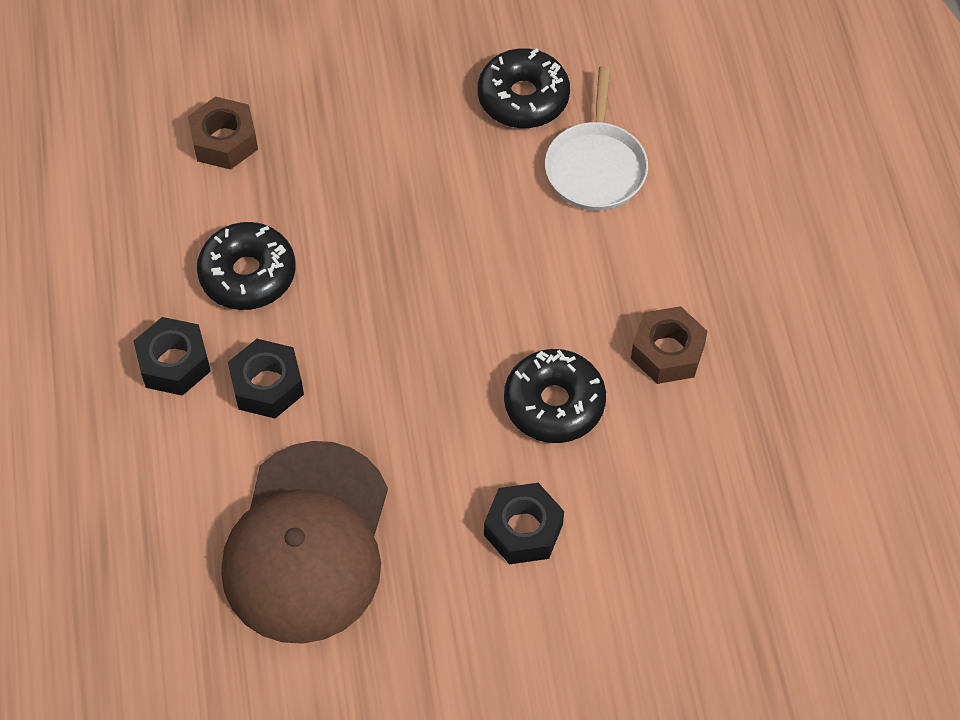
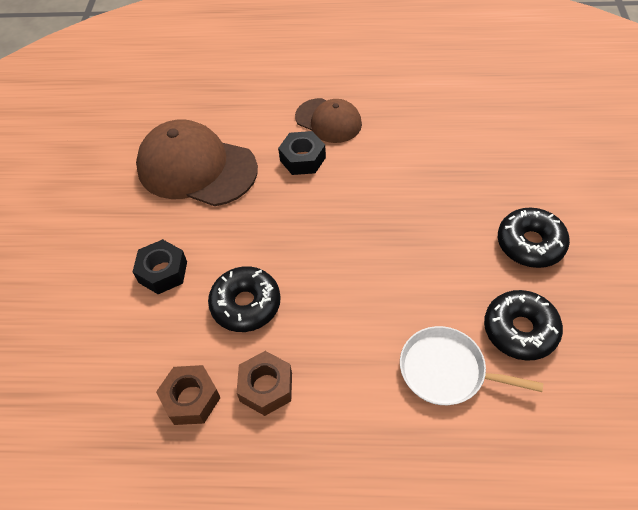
camera: 105 degrees right, 5 degrees down
black nut [133,317,211,396] -> brown cap [295,98,362,143]
brown nut [188,97,258,170] -> brown nut moved to [156,365,221,425]
black donut [197,222,296,310] -> black donut moved to [498,208,570,268]

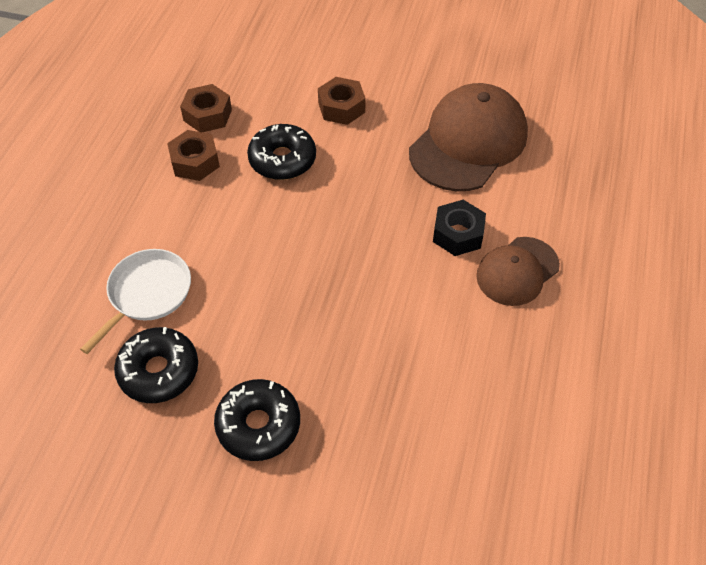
camera: 100 degrees right, 0 degrees up
black nut [133,239,187,294] -> brown nut [318,77,366,125]

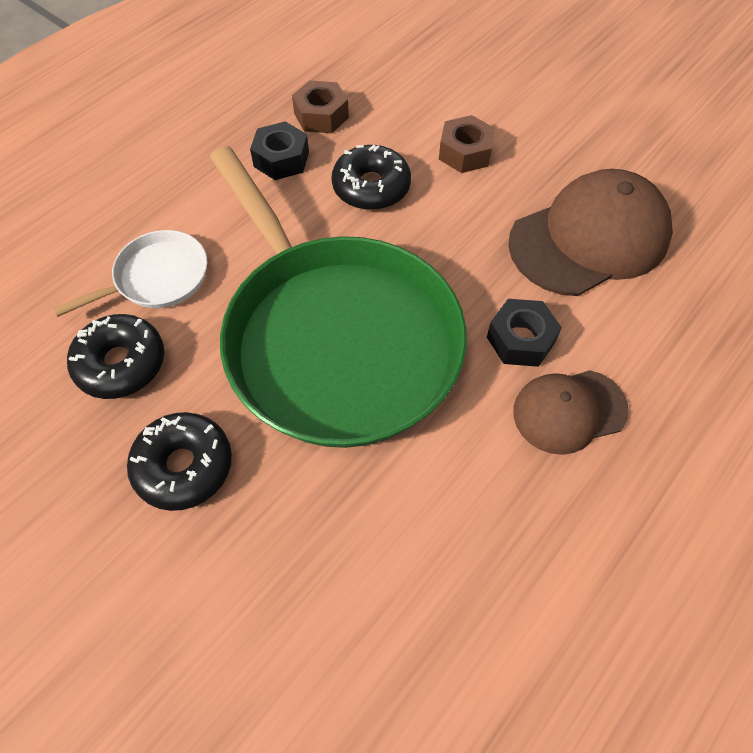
camera: 25 degrees right, 5 degrees up
brown nut [167,130,220,181] -> black nut [250,121,309,180]
none -> green pan [209,146,467,448]

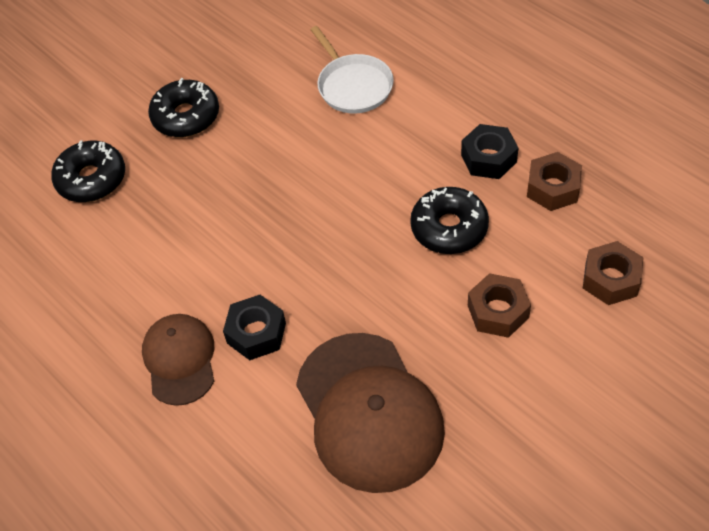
camera: 100 degrees right, 5 degrees down
black donut [67,314,165,399] -> black donut moved to [51,140,125,202]
green pan [209,146,467,448] -> none
none -> brown nut [583,241,644,305]

